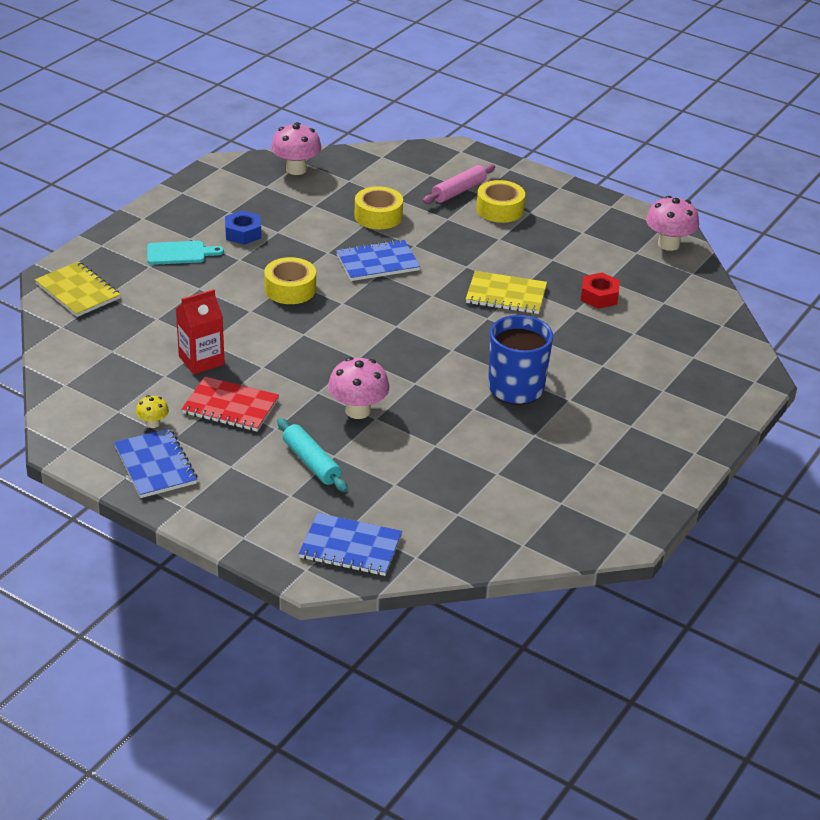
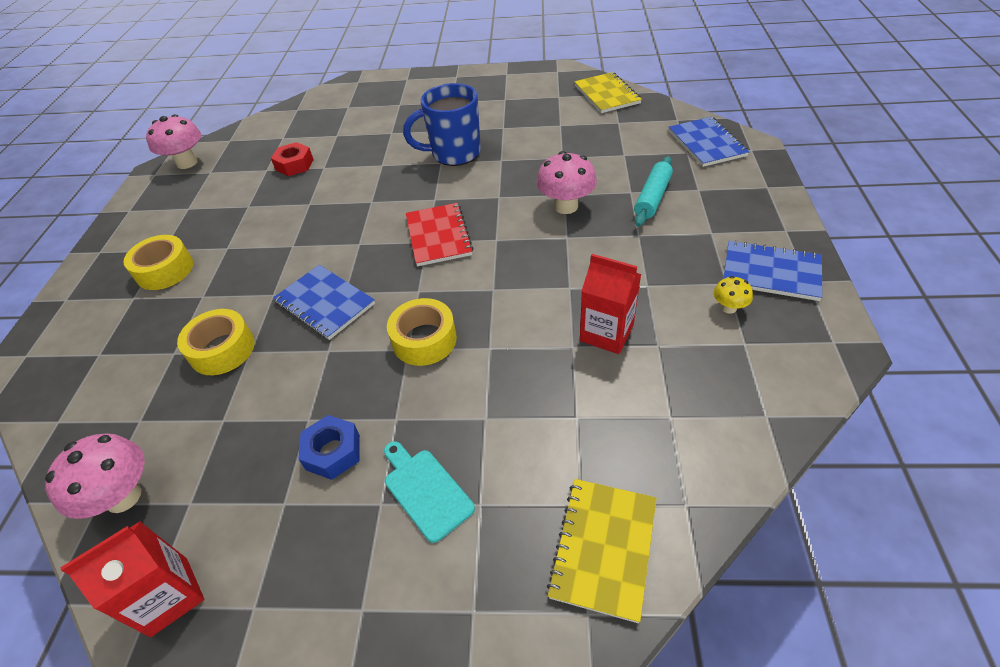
camera: 115 degrees left, 10 degrees up
blue notebook [114,428,197,498] -> blue notebook turned 75 degrees clockwise [723,240,822,301]
red notebook [182,377,279,432] -> red notebook moved to [406,203,473,266]
pink rolling pin [423,164,495,204] -> none
yellow notebook [466,271,547,314] -> yellow notebook moved to [574,72,642,113]
none -> red carton [60,521,204,637]

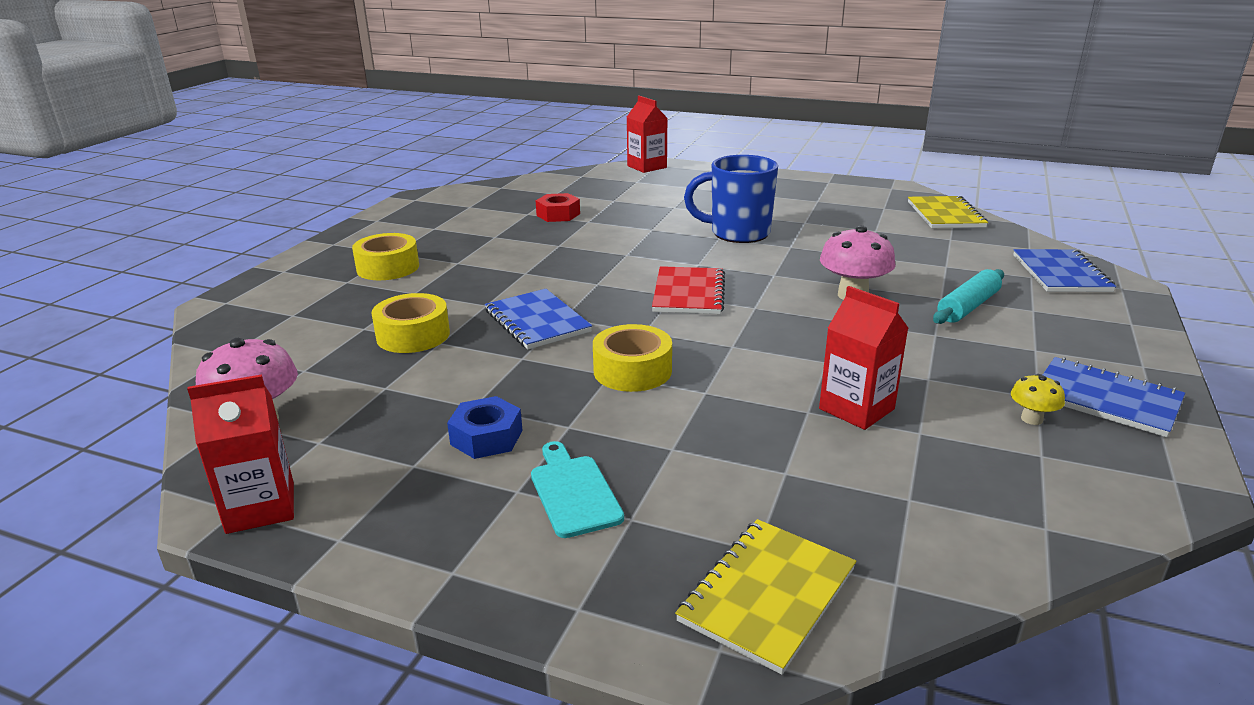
camera: 15 degrees right, 20 degrees down
pink mushroom [146,114,201,169] -> none
none -> red carton [627,96,668,173]

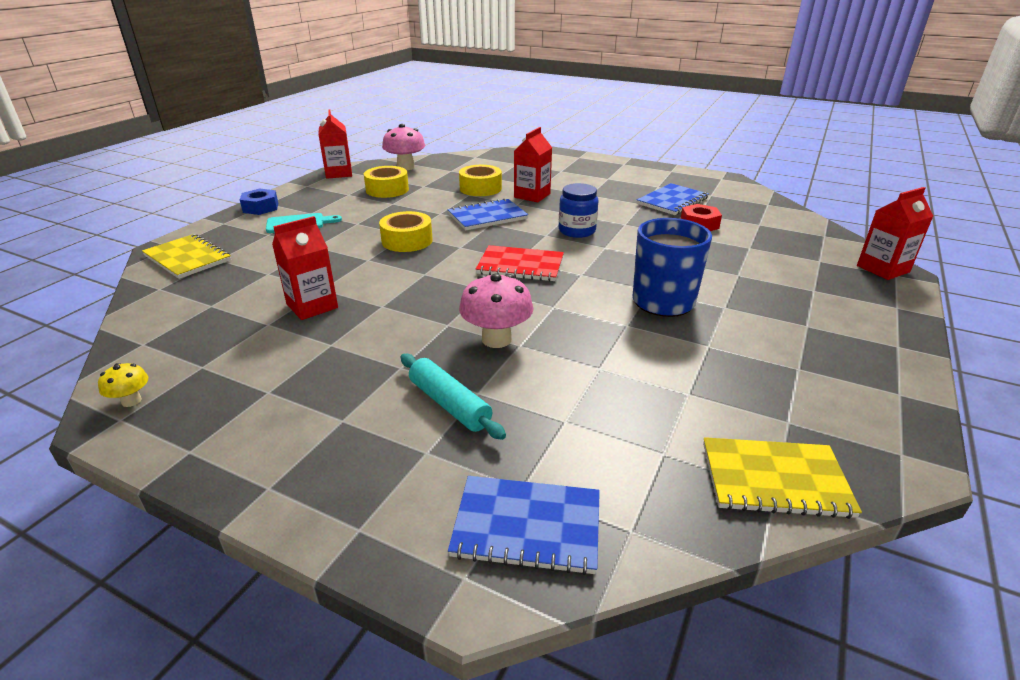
camera: 95 degrees right, 5 degrees up
yellow tape [352,233,419,280] -> yellow tape moved to [364,166,409,198]
blue nut [447,396,523,459] -> blue nut moved to [240,189,278,215]
yellow mushroom [1011,374,1065,425] -> yellow mushroom moved to [98,363,148,407]
blue notebook [1043,357,1185,437] -> blue notebook moved to [637,183,709,215]
none -> red carton [514,127,552,202]
none -> blue jar [559,183,598,238]

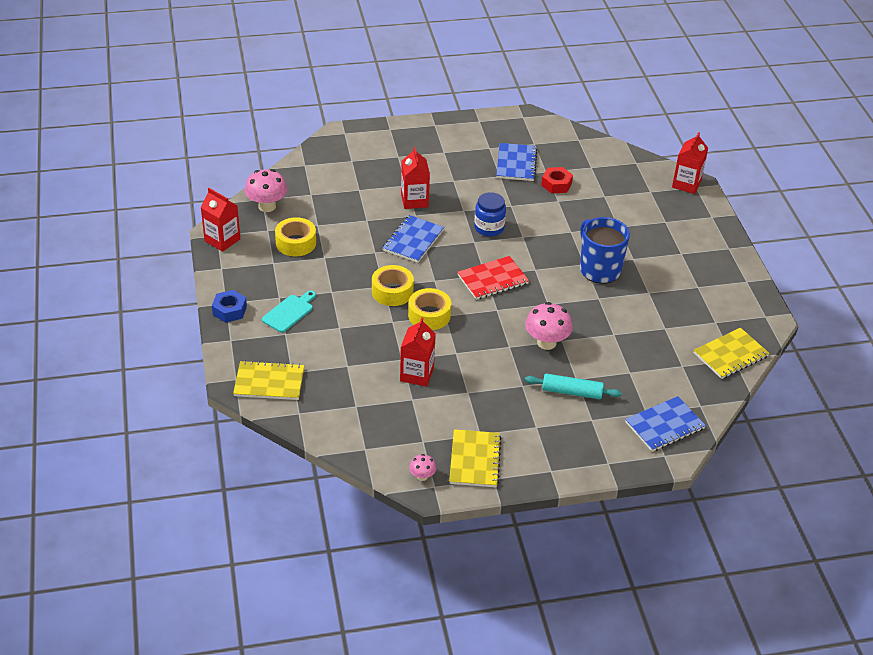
camera: 40 degrees left, 10 degrees up
yellow mushroom [98,363,148,407] -> pink mushroom [409,454,436,481]
yellow tape [459,165,502,196] -> yellow tape moved to [408,288,451,330]
none -> yellow notebook [449,429,502,487]

